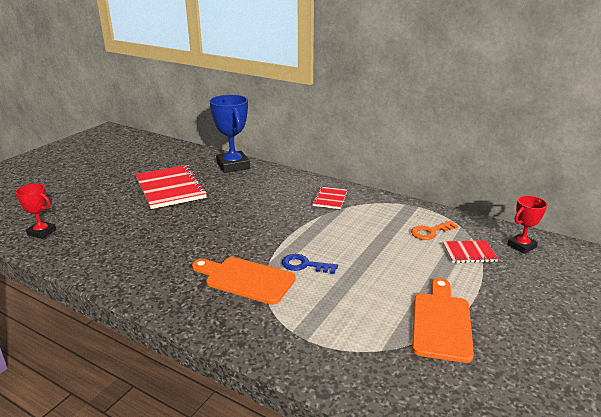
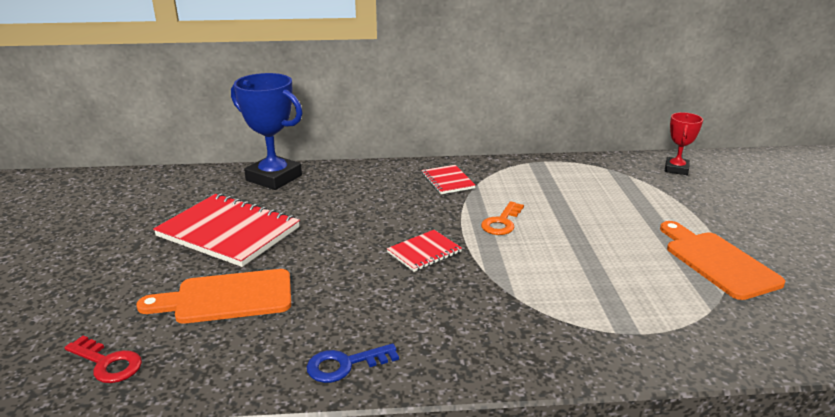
camera: 35 degrees left, 0 degrees up
red trophy [15,184,56,239] -> red key [64,335,142,383]
orange cutting board [192,257,296,305] -> orange cutting board moved to [136,269,291,324]
blue key [282,254,338,274] -> blue key moved to [307,343,399,383]
orange key [411,221,458,240] -> orange key moved to [481,201,524,235]
red notebook [443,240,498,263] -> red notebook moved to [387,230,462,272]

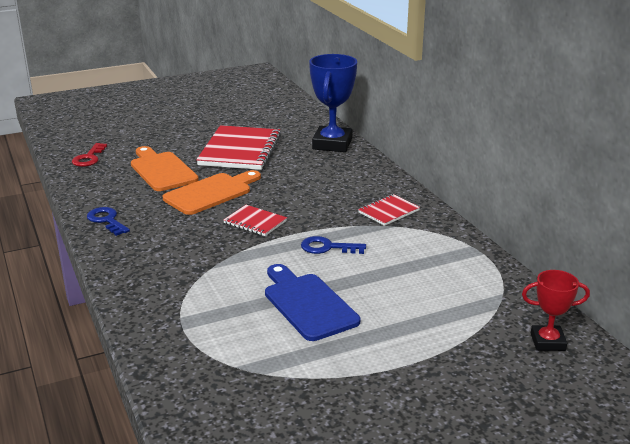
camera: 70 degrees right, 0 degrees up
orange key [481,201,524,235] -> blue key [301,236,366,254]
orange cutting board [660,221,785,300] -> orange cutting board moved to [163,170,261,215]
none -> blue cutting board [265,264,360,341]

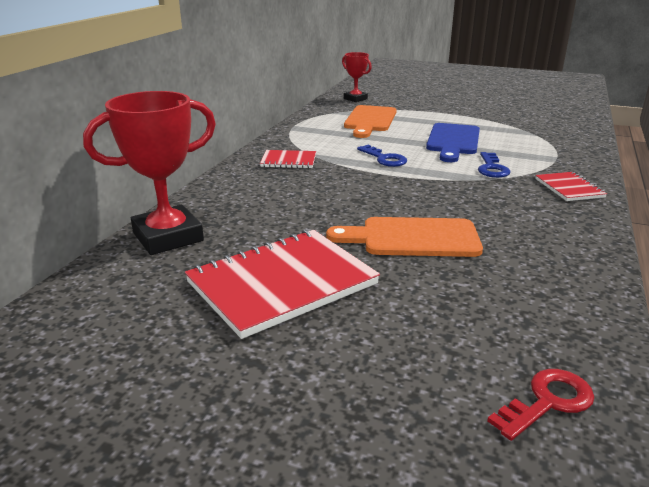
camera: 135 degrees left, 0 degrees up
blue key [87,207,130,236] -> blue key moved to [478,152,511,178]
orange cutting board [131,146,199,191] -> orange cutting board moved to [344,105,396,138]
red notebook [223,205,287,236] -> red notebook moved to [535,172,607,201]
blue trophy [309,54,357,152] -> red trophy [83,91,216,255]

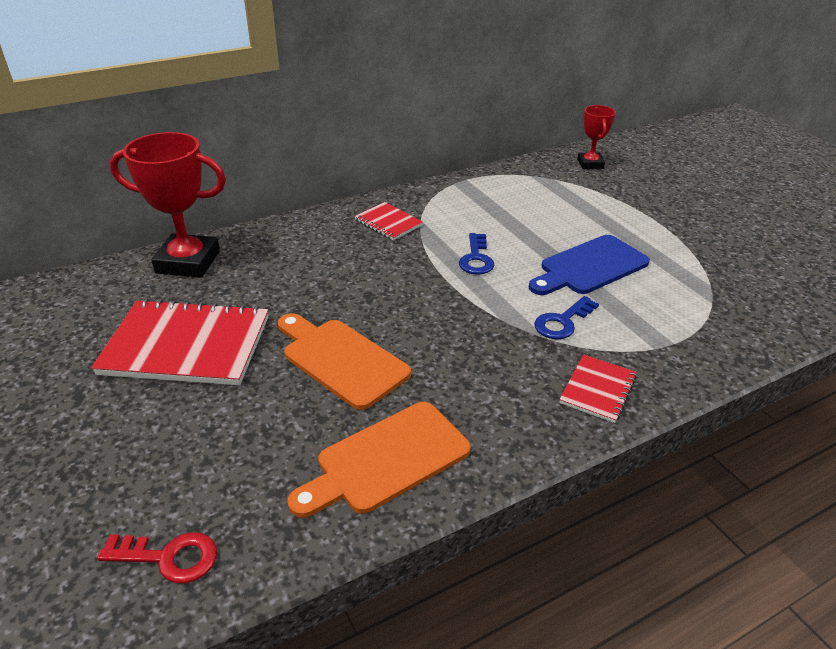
camera: 40 degrees right, 10 degrees up
orange cutting board [344,105,396,138] -> orange cutting board moved to [287,402,471,518]

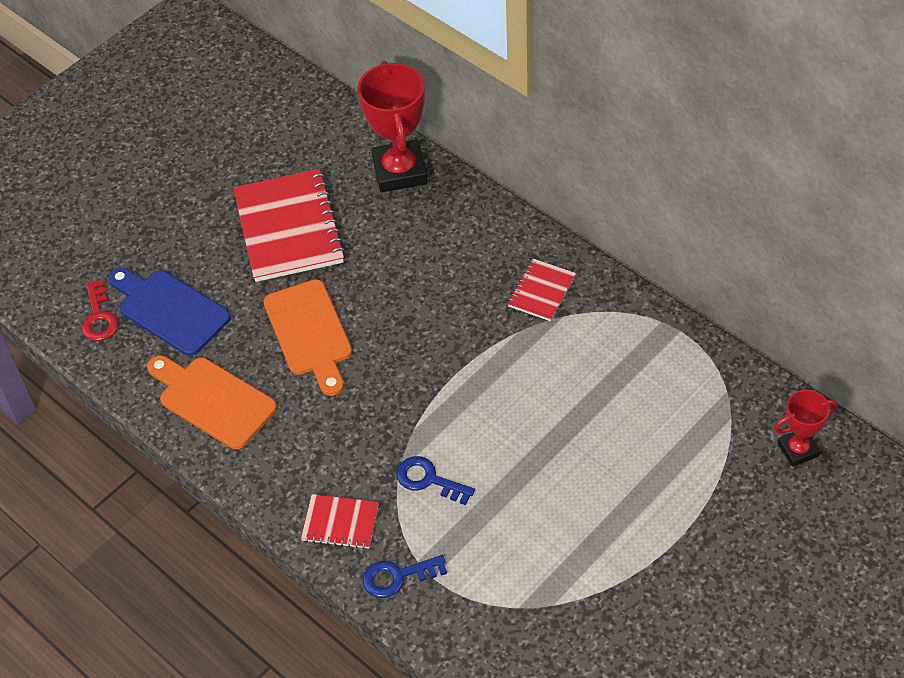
camera: 75 degrees right, 15 degrees up
orange cutting board [277,313,411,410] -> orange cutting board turned 135 degrees clockwise [264,279,352,396]
blue key [459,233,494,275] -> blue key moved to [363,555,447,598]
blue cutting board [529,235,650,295] -> blue cutting board moved to [108,268,231,356]

